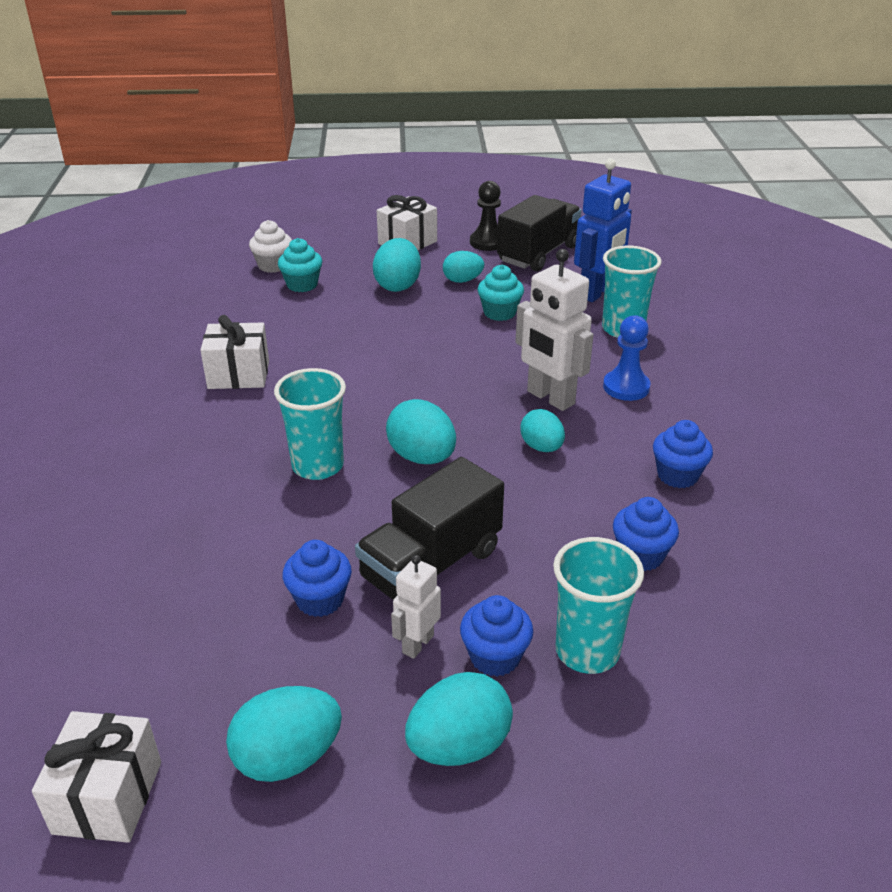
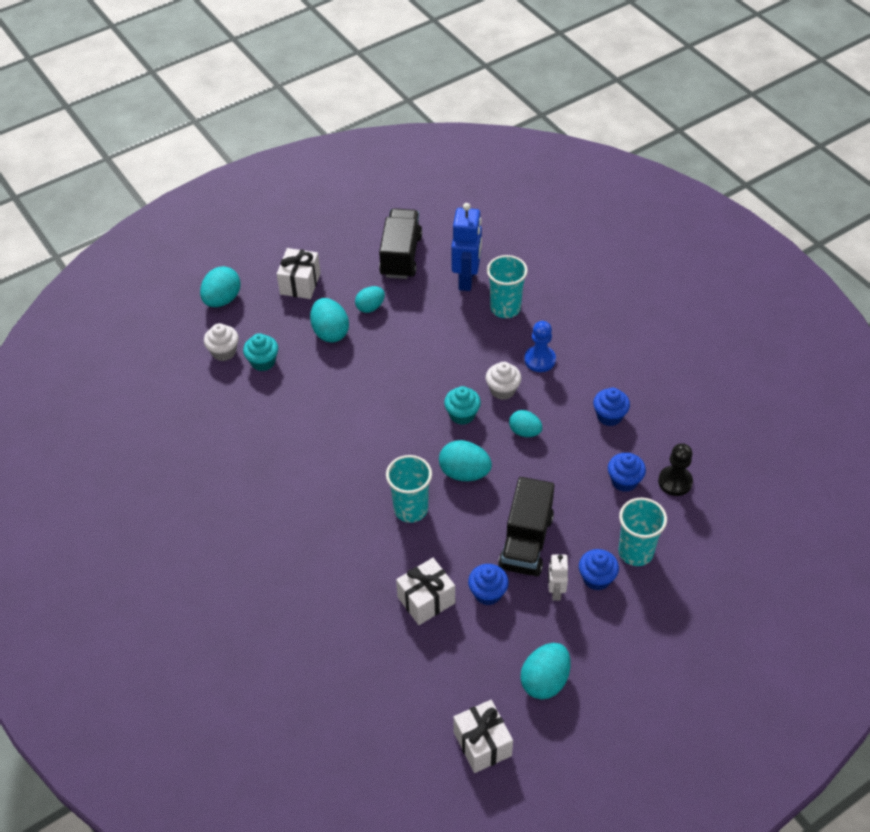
camera: 30 degrees left, 15 degrees up
white gift [200,315,269,389] -> white gift moved to [396,558,455,625]
turquoise egg [405,672,513,766] -> turquoise egg moved to [200,266,241,307]
black pawn [470,181,501,251] -> black pawn moved to [658,443,693,496]
turquoise cupcake [478,265,524,321] -> turquoise cupcake moved to [444,386,481,425]
white robot [515,249,593,411] -> white cupcake [486,362,521,400]

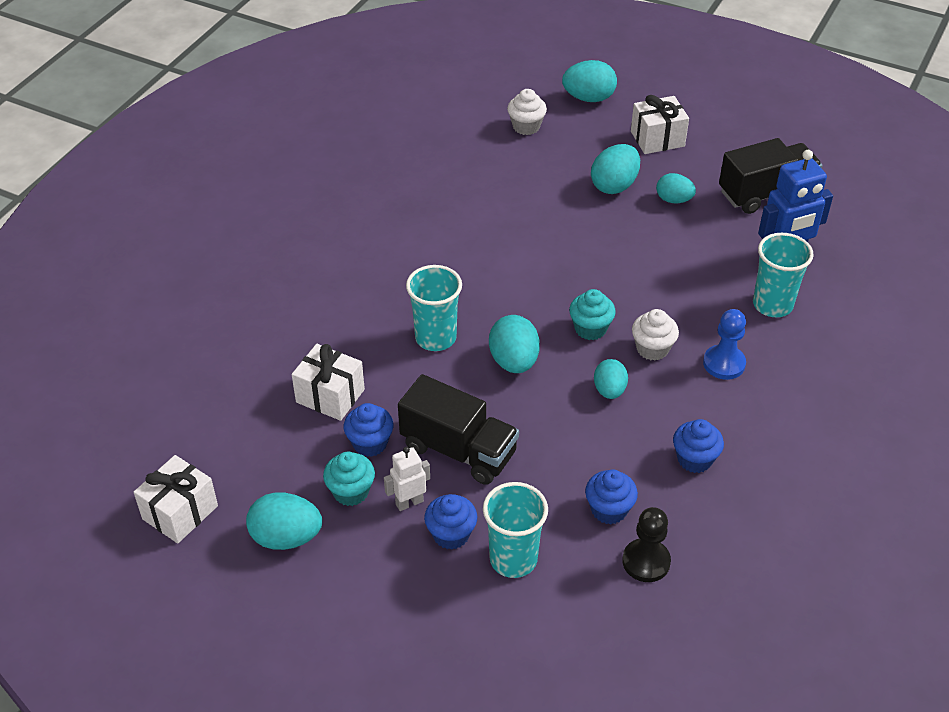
camera: 60 degrees right, 5 degrees down
turquoise cupcake [243,333,278,371] -> turquoise cupcake moved to [323,452,375,506]
black truck [498,477,554,576] -> black truck turned 135 degrees counterclockwise [398,374,519,485]

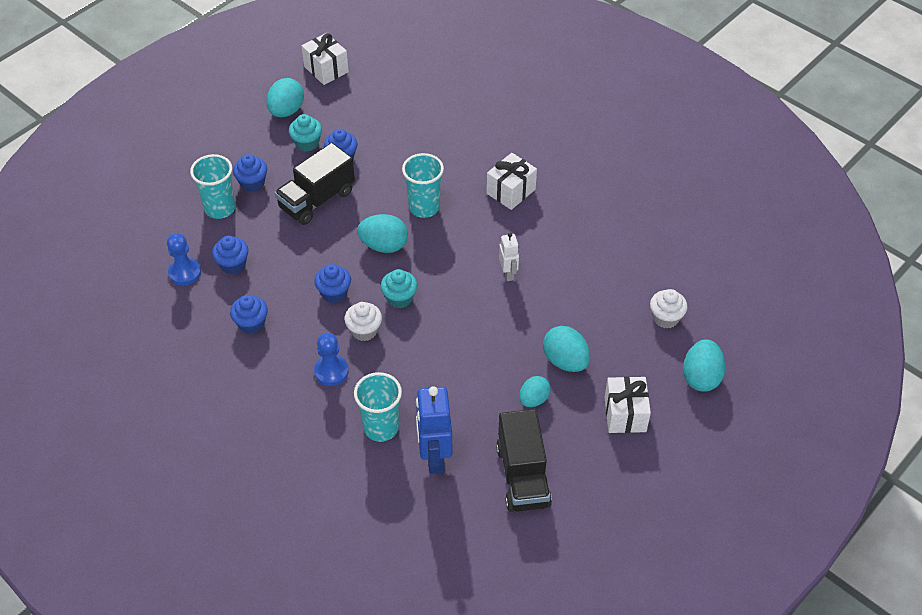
camera: 105 degrees right, 5 degrees up
white gift [292,344,365,421] -> white gift moved to [486,153,537,210]
white robot [384,447,430,511] -> white robot moved to [499,233,519,281]
turquoise egg [594,359,628,399] -> blue cupcake [314,264,351,303]
black pawn [622,507,671,582] -> blue pawn [167,233,201,285]

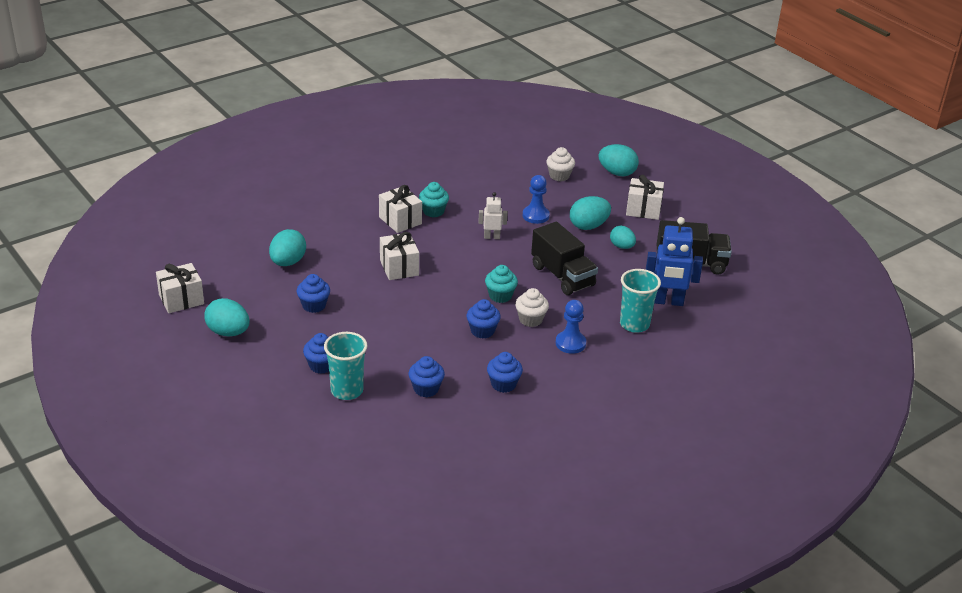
camera: 80 degrees left, 15 degrees down
blue pawn [167,233,201,285] -> blue pawn moved to [523,175,550,224]
black truck [274,143,355,225] -> black truck moved to [531,222,598,295]
turquoise cupcake [289,114,322,152] -> turquoise cupcake moved to [419,182,449,217]
turquoise egg [357,214,408,253] -> turquoise egg moved to [269,229,306,266]
turquoise cup [402,153,444,218] -> white gift [380,232,419,280]

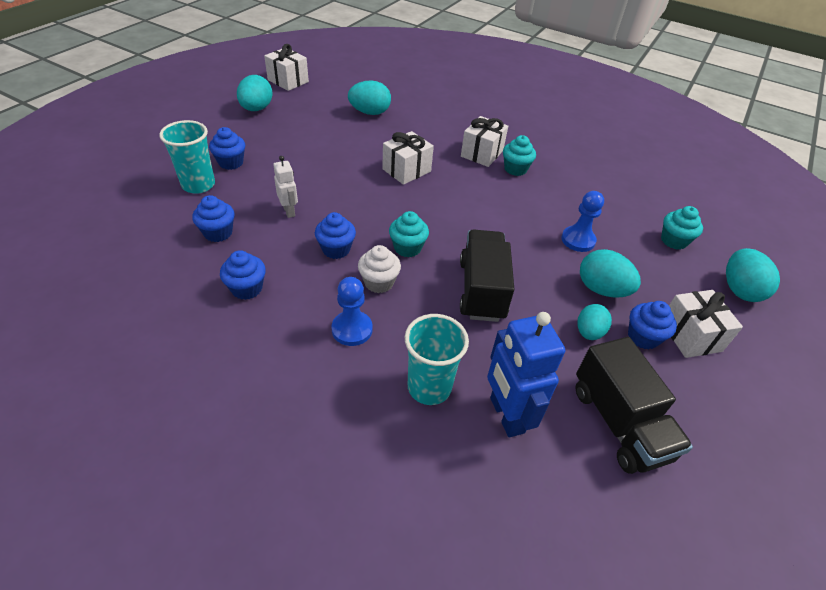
camera: 65 degrees right, 10 degrees up
blue cupcake [296,274,330,313] -> blue cupcake moved to [628,301,677,350]
white robot [479,192,508,239] -> white robot moved to [273,156,298,218]
black truck [531,222,598,295] -> black truck turned 150 degrees clockwise [460,230,515,322]
white cupcake [546,147,575,181] -> turquoise cupcake [661,206,703,250]

